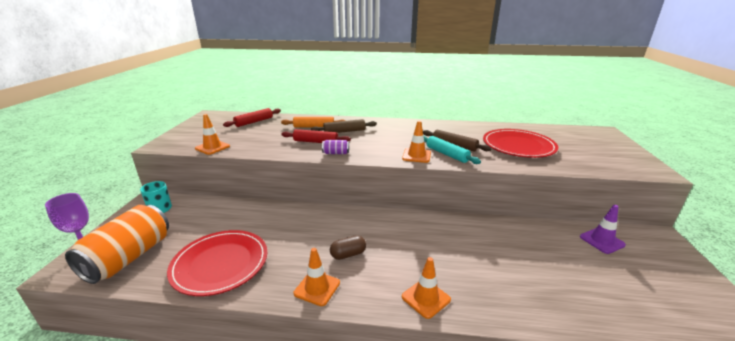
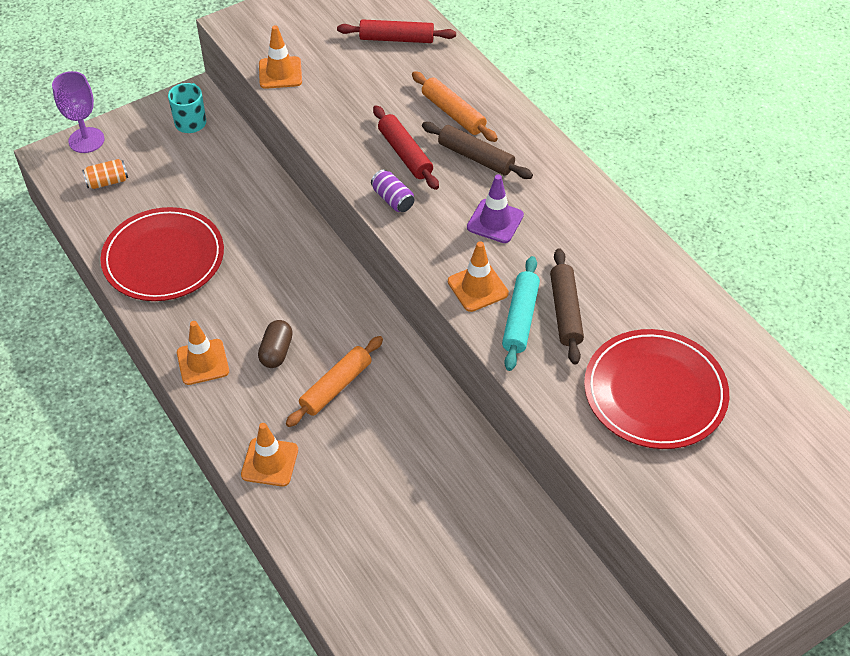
camera: 50 degrees right, 25 degrees up
orange can [65,205,169,284] -> orange can [82,159,128,189], size x0.41
brown capsule [330,235,366,260] -> brown capsule turned 75 degrees clockwise [258,320,293,368]
purple traffic cone [580,205,626,254] -> purple traffic cone moved to [467,175,524,243]
none -> orange rolling pin [286,336,383,427]

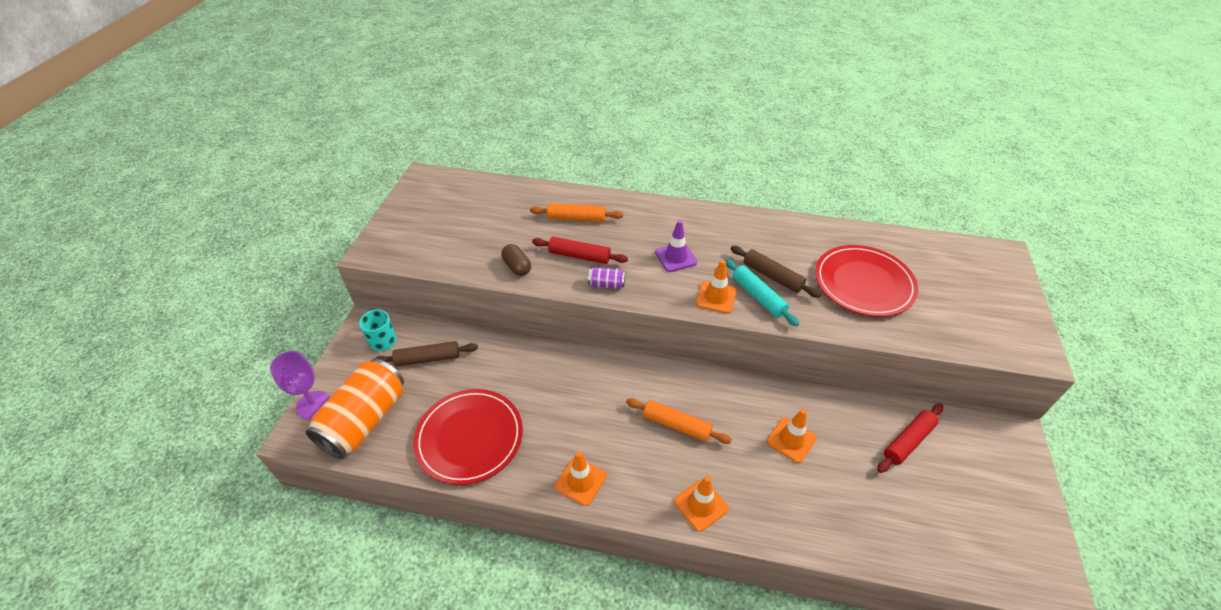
camera: 45 degrees left, 5 degrees down
orange can [82,159,128,189] -> orange can [306,359,404,459], size x2.45
brown capsule [258,320,293,368] -> brown capsule moved to [501,244,531,276]
orange traffic cone [259,25,302,89] -> orange traffic cone moved to [767,409,817,463]
orange rolling pin [286,336,383,427] -> orange rolling pin turned 60 degrees counterclockwise [626,398,732,444]
red rolling pin [337,19,456,43] -> red rolling pin moved to [877,404,943,473]
brown rolling pin [422,122,533,179] -> brown rolling pin moved to [375,341,478,367]

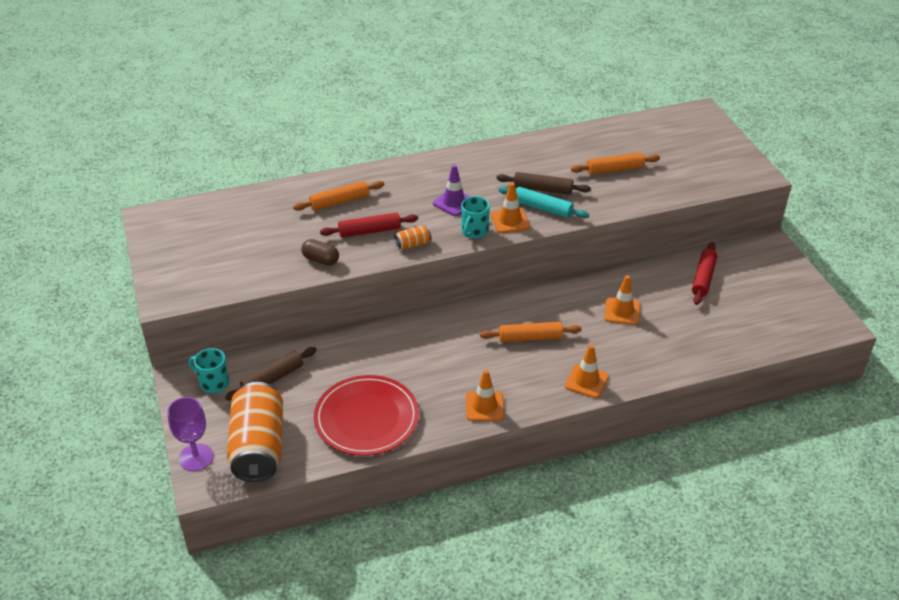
camera: 30 degrees left, 5 degrees down
purple can [588,267,625,289] -> orange can [394,225,431,250]
red plate [815,245,918,317] -> orange rolling pin [571,152,660,175]
none -> turquoise mug [461,196,490,239]

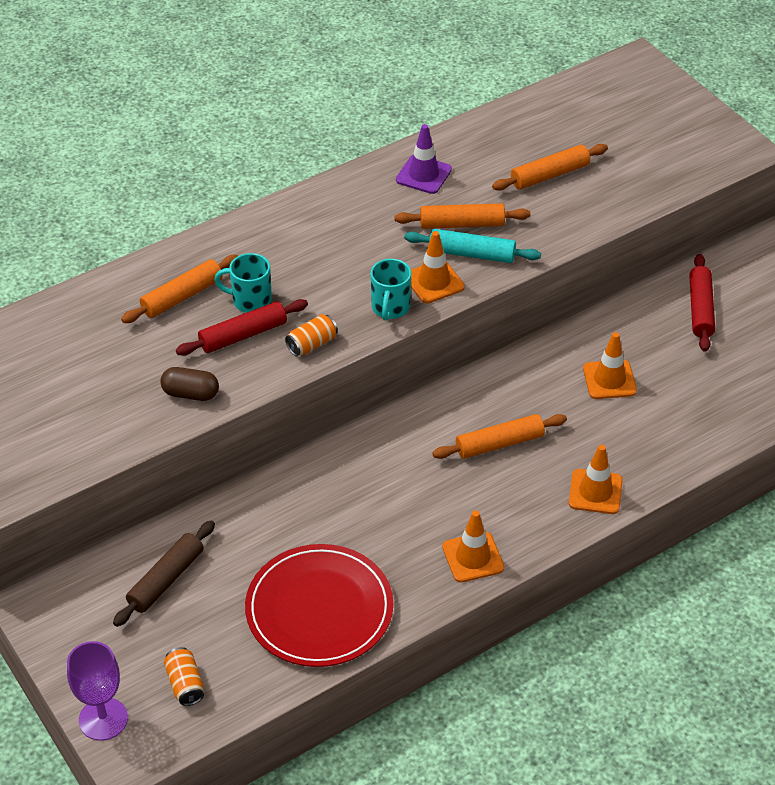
camera: 15 degrees left, 5 degrees up
turquoise mug [188,348,229,393] -> turquoise mug moved to [214,253,272,313]
orange can [227,382,283,482] -> orange can [164,647,204,706], size x0.41
purple traffic cone [433,164,470,216] -> purple traffic cone moved to [396,124,452,194]
brown rolling pin [496,172,591,195] -> orange rolling pin [394,203,530,229]

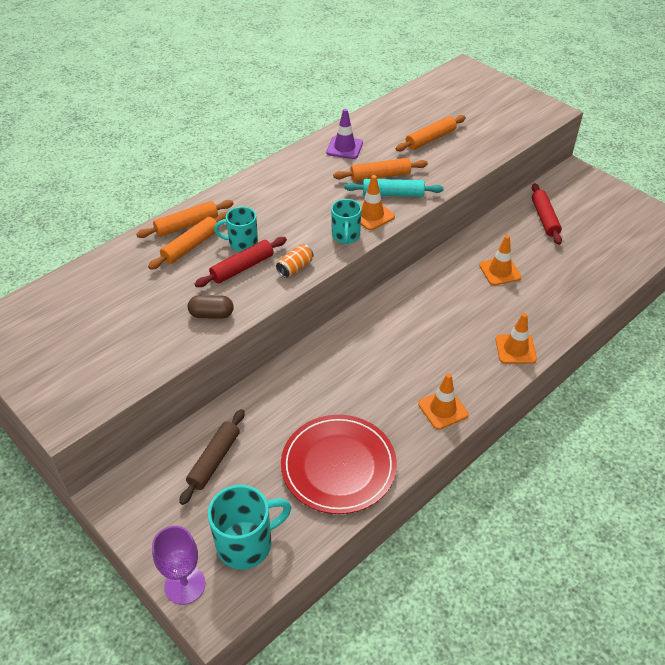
camera: 10 degrees left, 0 degrees up
orange can [164,647,204,706] -> turquoise mug [208,485,291,570]
orange rolling pin [432,414,567,459] -> orange rolling pin moved to [136,200,234,238]

